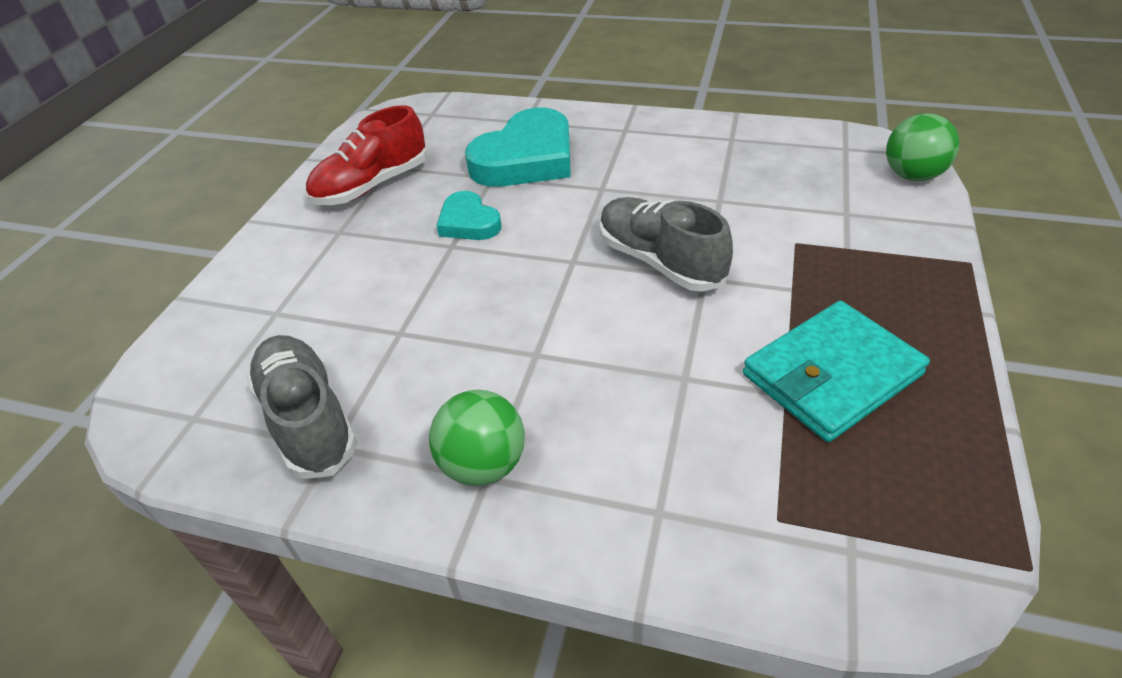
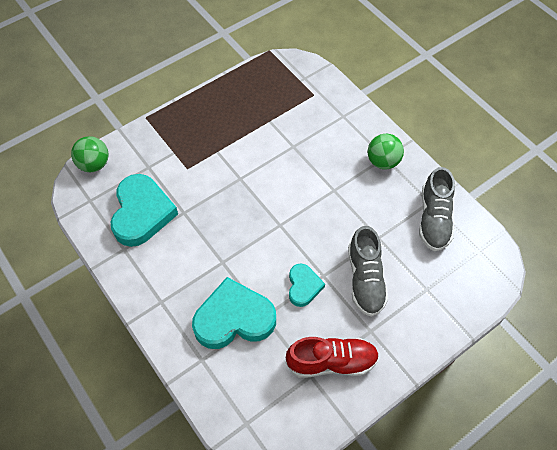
camera: 145 degrees left, 15 degrees up
grey shoe [600,197,733,292] -> grey shoe moved to [348,226,388,317]
turquoise wallet [743,301,930,442] -> none
none -> turquoise heart [111,174,178,247]

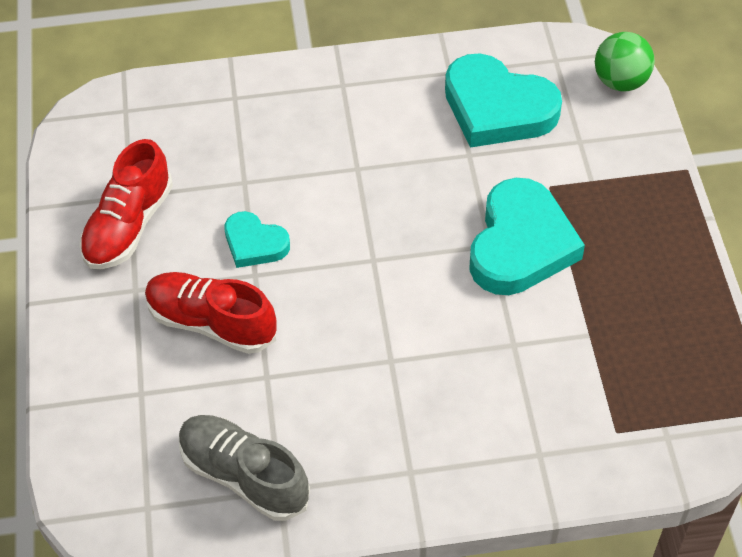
camera: 120 degrees right, 5 degrees down
turquoise heart [192,277,276,349] -> turquoise heart moved to [469,178,585,295]
grey shoe [348,226,388,317] -> red shoe [145,272,277,354]
green ball [368,134,404,169] -> none

